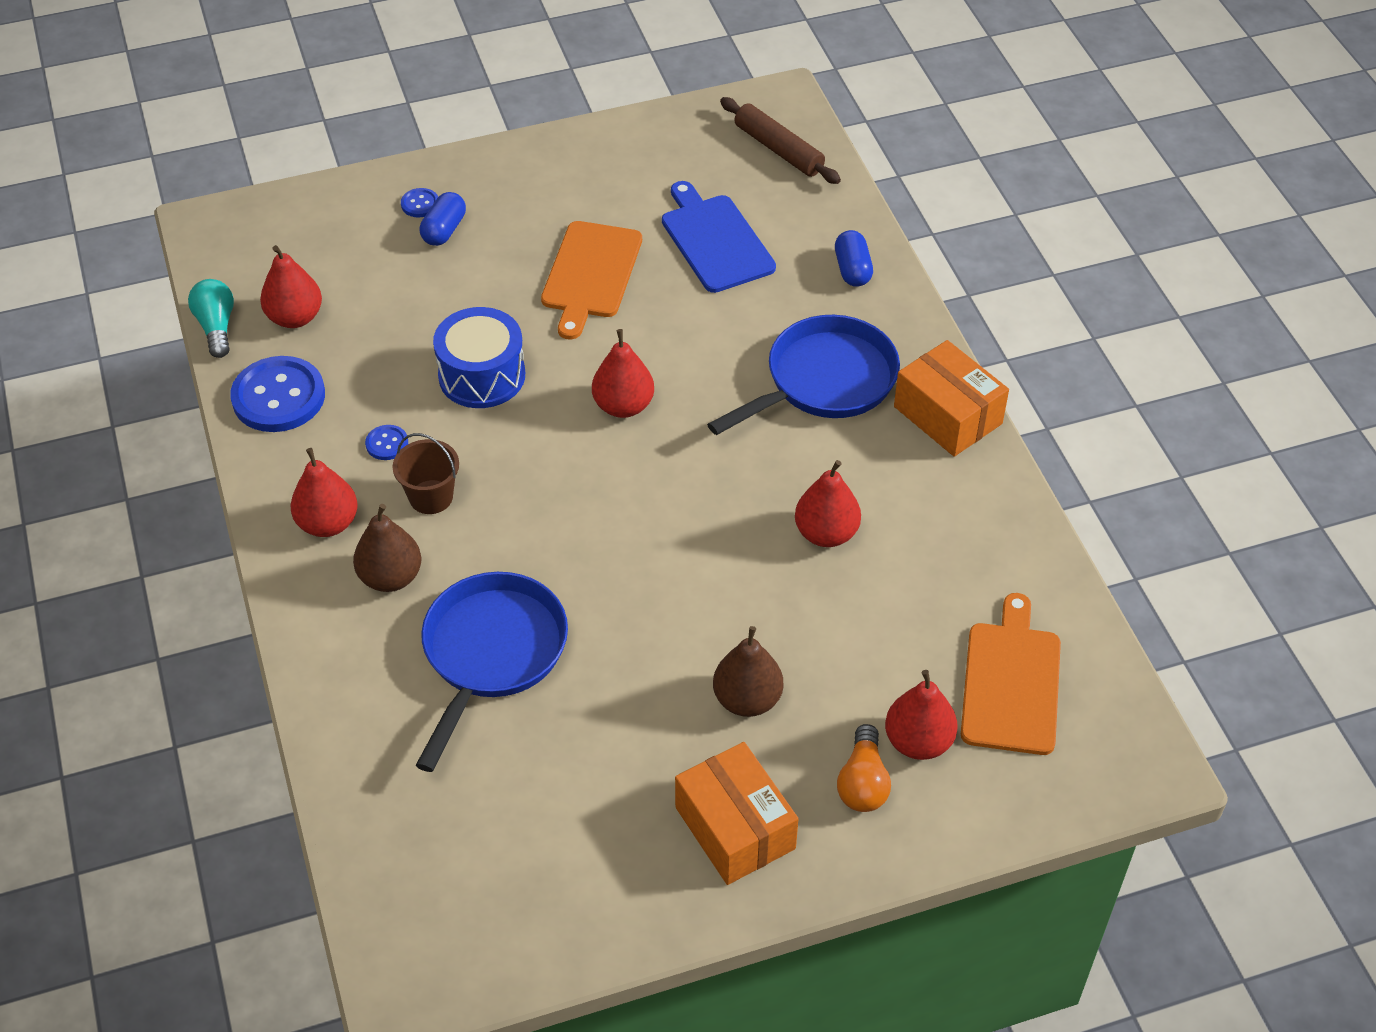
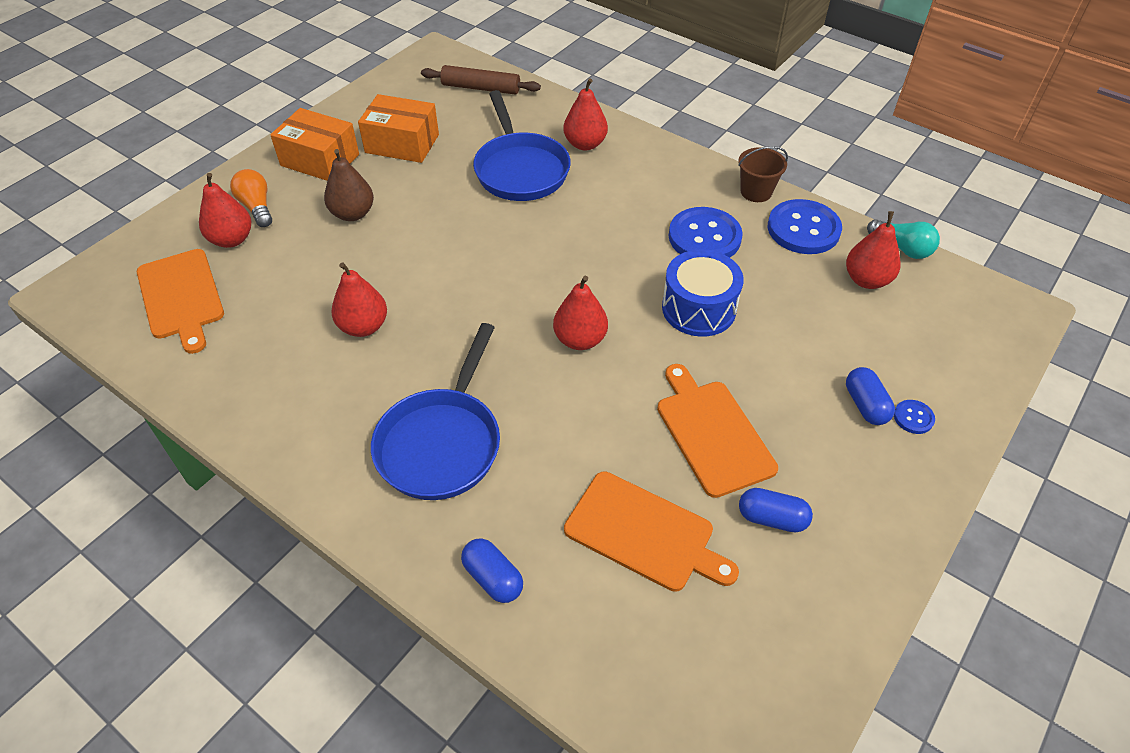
camera: 145 degrees right, 0 degrees up
red pear [291,448,358,537] -> red pear moved to [563,78,608,151]
brown pear [353,504,421,592] -> none
blue button [365,425,408,460] -> blue button [669,207,743,258], size x2.22
brown bucket [393,433,459,514] -> brown bucket moved to [738,146,788,202]
blue cutting board [662,181,776,293] -> orange cutting board [564,471,739,592]
brown rolling pin [720,97,841,184] -> brown rolling pin moved to [421,65,541,95]
orange box [894,340,1009,457] -> orange box moved to [358,94,439,163]
none -> blue capsule [739,488,813,532]

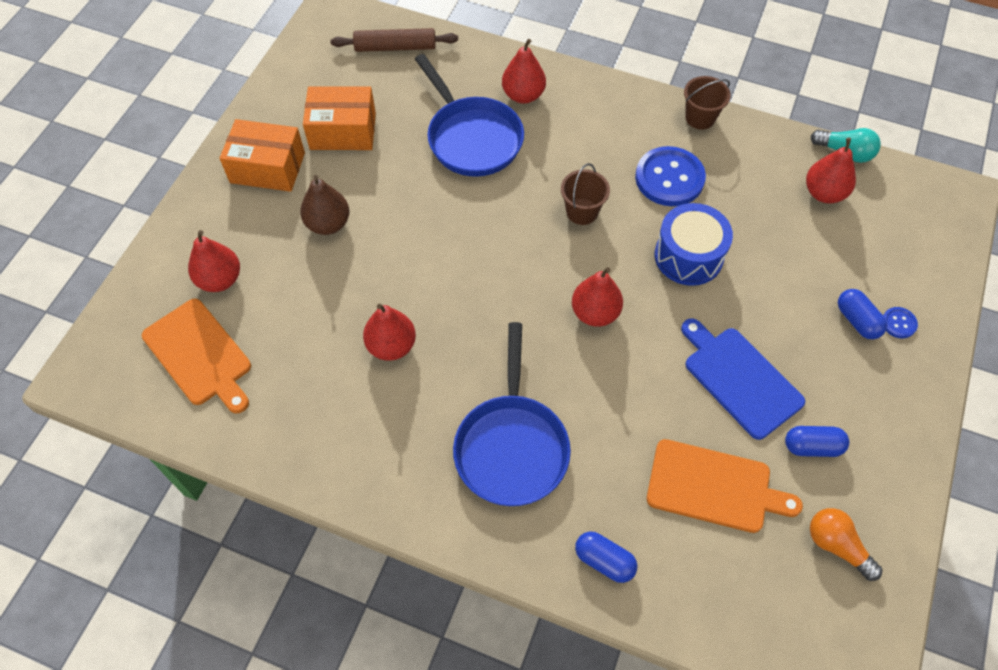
camera: 15 degrees left, 10 degrees up
orange light bulb [230,169,272,227] -> orange light bulb moved to [810,508,883,581]
orange cutting board [657,364,778,498] -> blue cutting board [681,318,805,440]
blue button [768,199,842,254] -> none
none -> brown bucket [561,163,610,225]

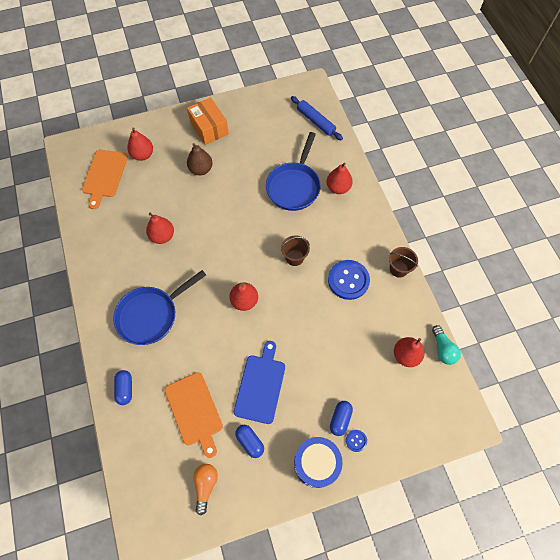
camera: 50 degrees right, 5 degrees up
orange box [303,86,376,150] -> none
brown rolling pin [330,28,458,52] -> blue rolling pin [291,96,343,140]
blue drum [655,203,733,286] -> blue drum moved to [294,437,343,488]

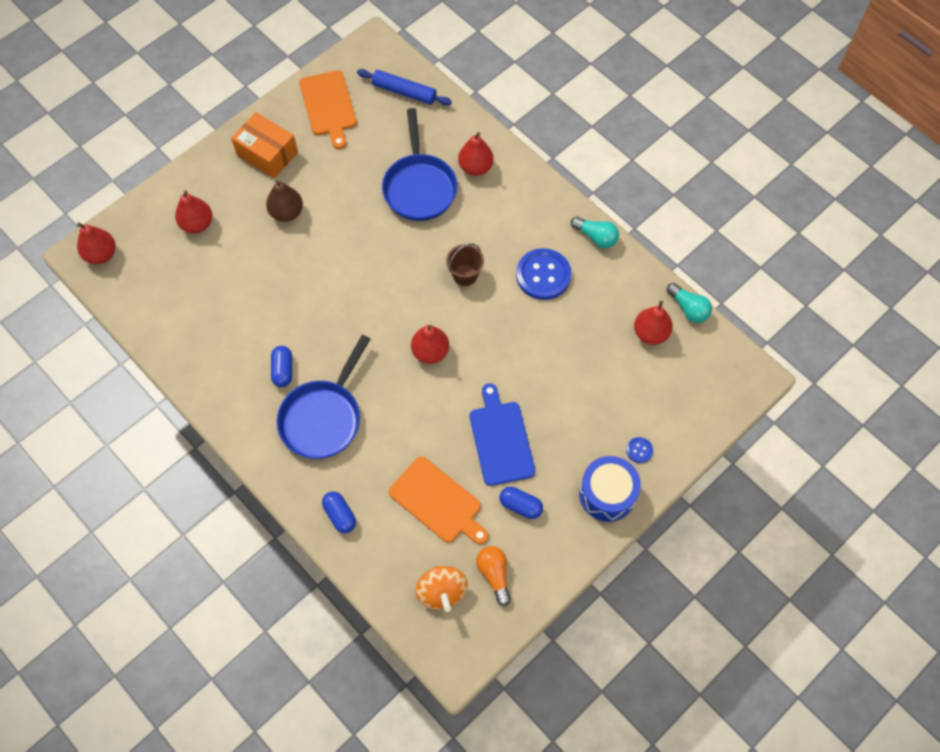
camera: 25 degrees left, 0 degrees up
orange cutting board [82,150,128,209] -> orange cutting board moved to [299,70,357,149]
red pear [146,213,174,244] -> red pear moved to [77,223,116,264]
blue capsule [330,401,353,436] -> blue capsule moved to [271,346,292,387]
brown bucket [389,247,418,278] -> turquoise light bulb [571,216,619,248]
none -> orange spinning top [416,566,468,612]

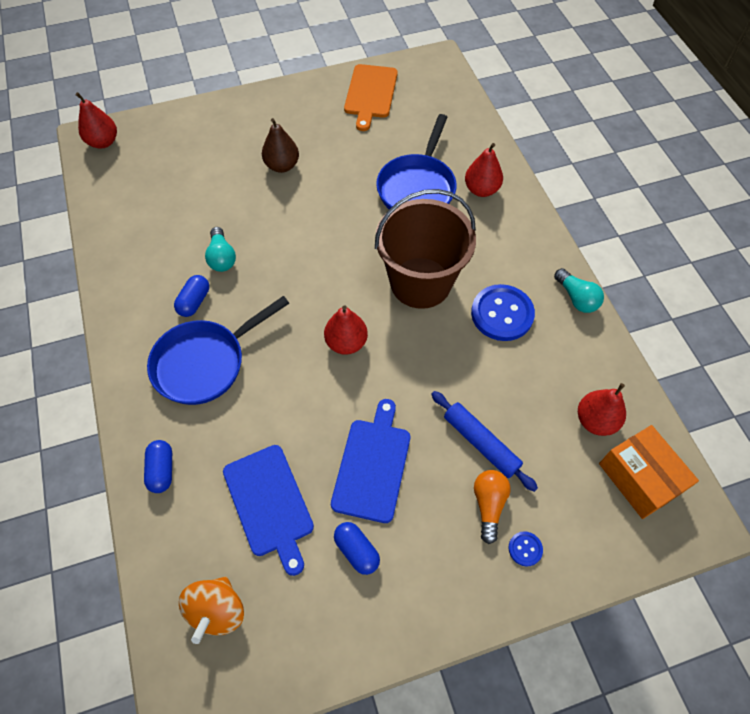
camera: 25 degrees right, 5 degrees down
red pear [175,190,212,233] -> none
orange box [231,112,298,178] -> orange box moved to [599,425,699,519]
blue rolling pin [357,69,452,106] -> blue rolling pin moved to [431,391,538,492]
orange cutting board [389,456,489,545] -> blue cutting board [223,445,314,576]
brown bucket [446,243,484,286] -> brown bucket [375,189,476,309], size x2.24
orange light bulb [476,546,511,606] -> orange light bulb moved to [474,470,510,544]
blue drum [579,456,641,522] -> none
turquoise light bulb [667,283,712,323] -> turquoise light bulb moved to [205,227,236,272]

